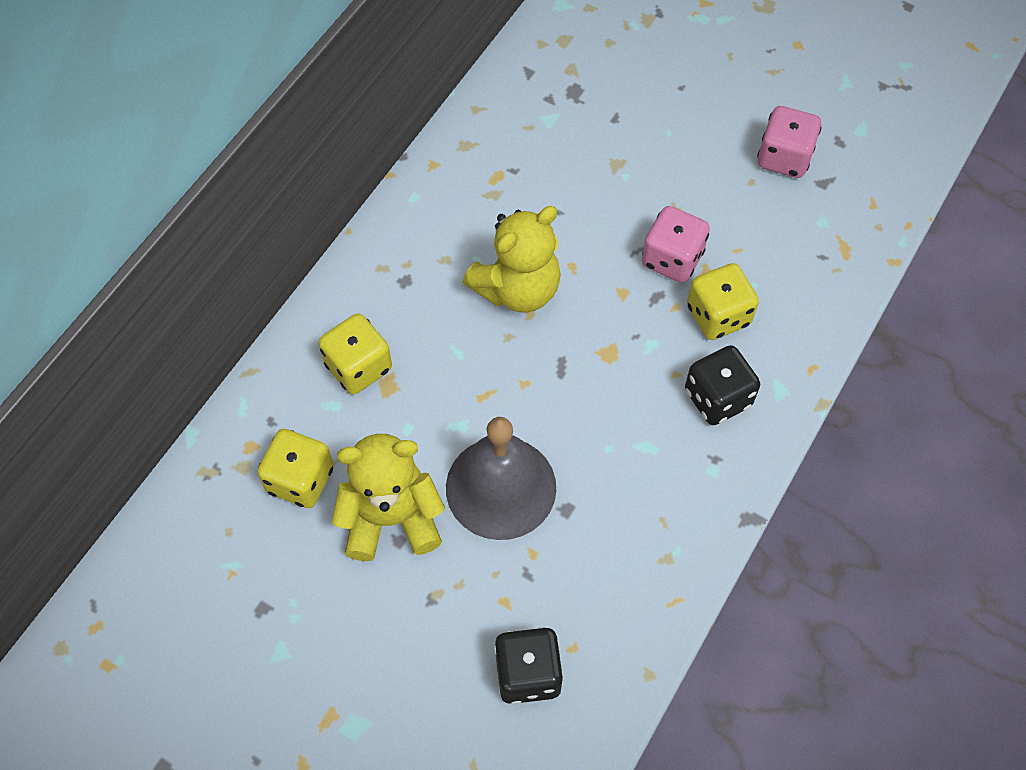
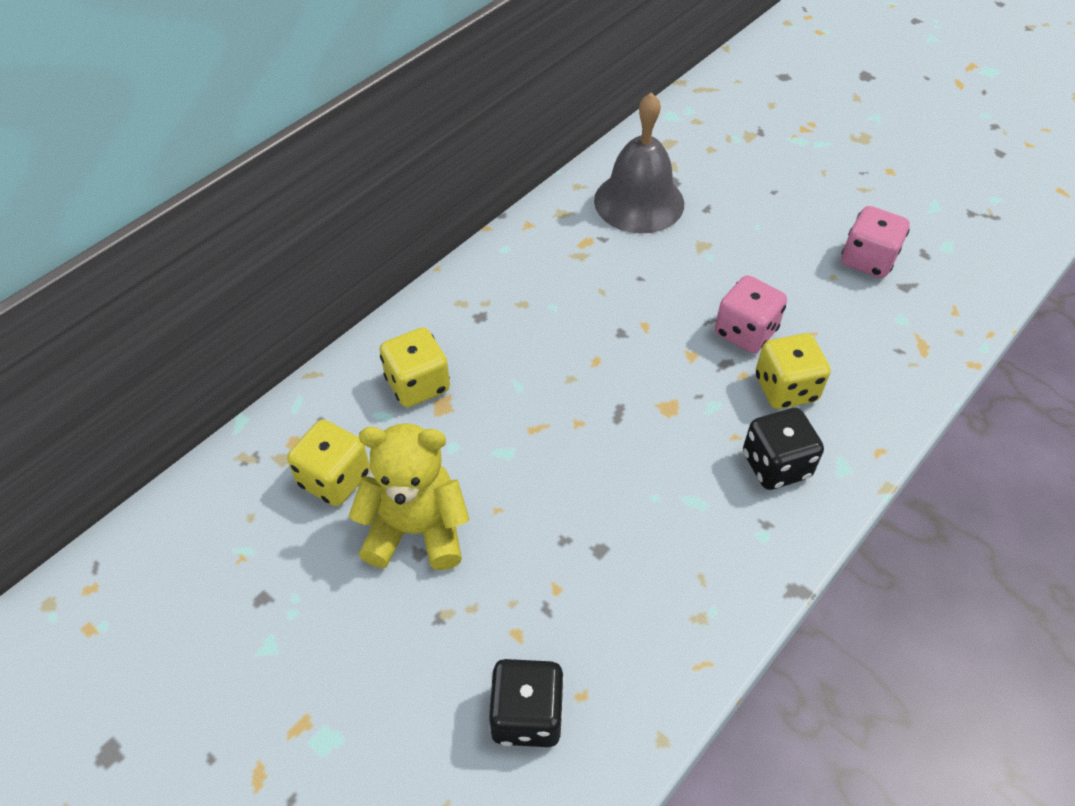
camera: 10 degrees right, 10 degrees down
grey bell [446,417,556,540] -> grey bell moved to [594,92,684,234]
yellow teddy bear [463,206,561,313] -> none

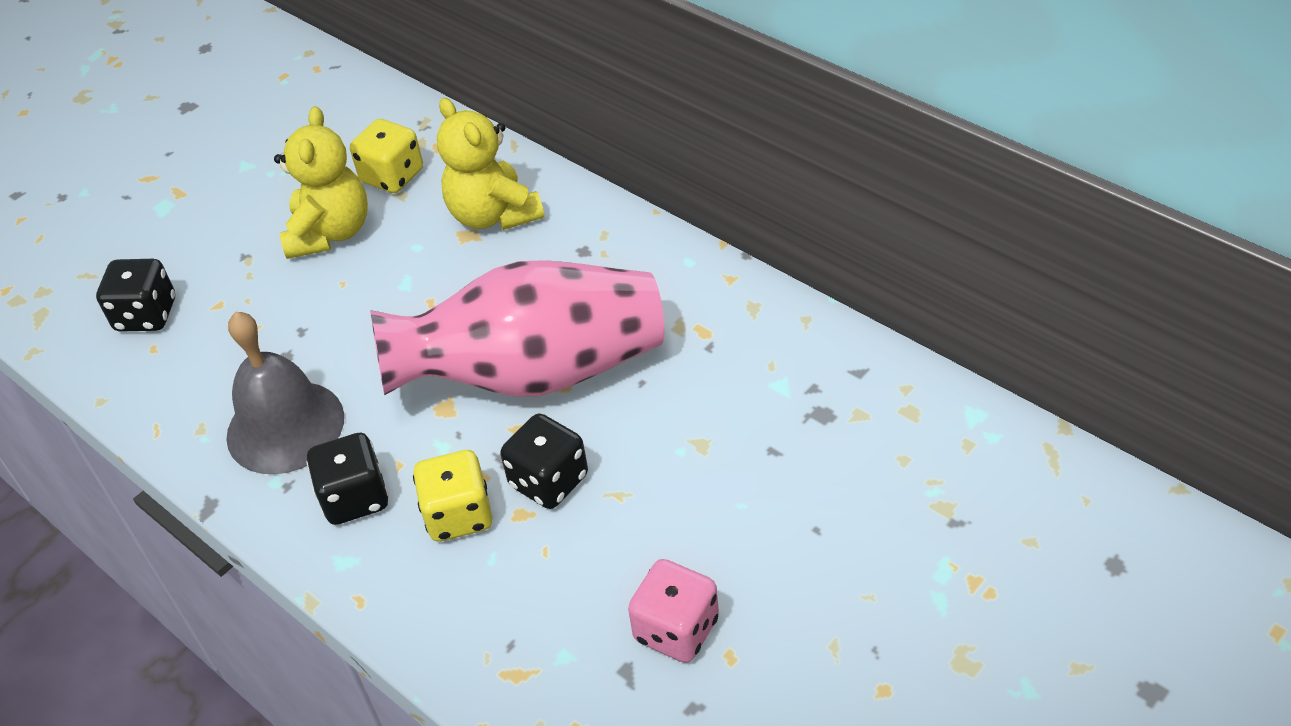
camera: 95 degrees right, 5 degrees down
yellow dice [379,327,450,407] -> yellow teddy bear [437,98,544,230]
grey bell [594,92,684,234] -> grey bell moved to [226,312,344,474]
pink dice [715,275,787,353] -> black dice [500,413,588,509]
none -> pink vase [370,260,664,397]

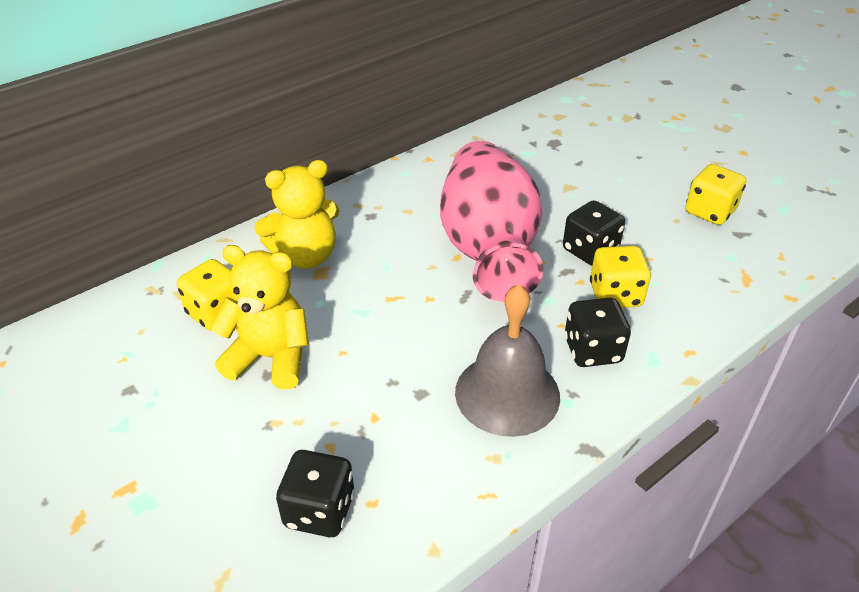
camera: 85 degrees left, 5 degrees down
pink dice [628,559,719,663] -> yellow dice [685,164,746,225]

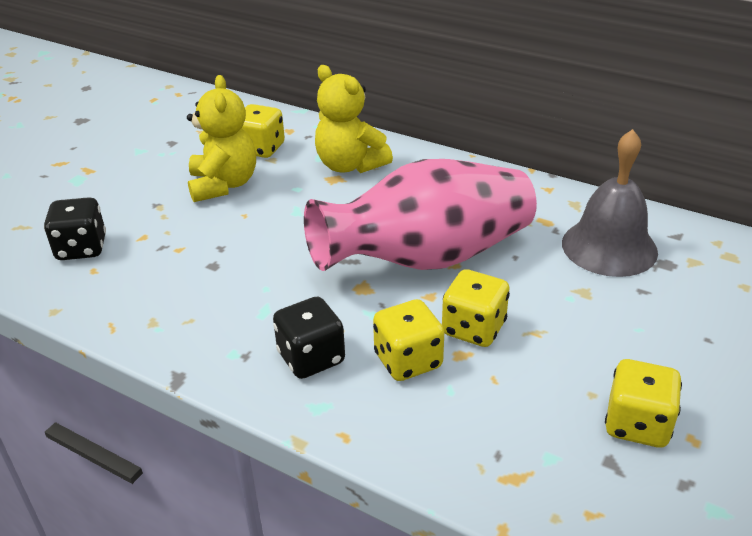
camera: 70 degrees right, 5 degrees down
grey bell [455,284,560,437] -> grey bell moved to [562,129,658,277]
black dice [563,200,625,265] -> yellow dice [442,269,510,347]

